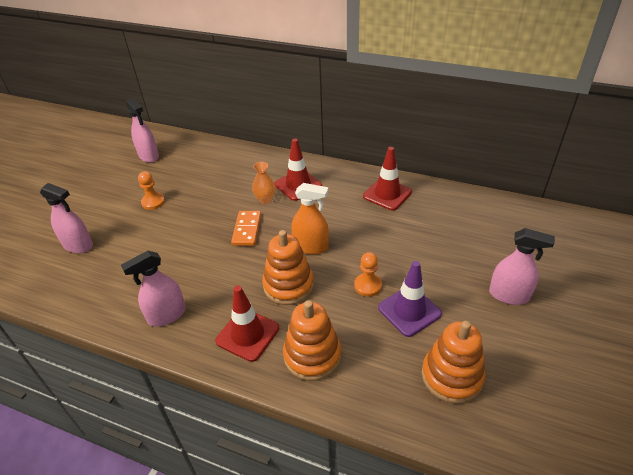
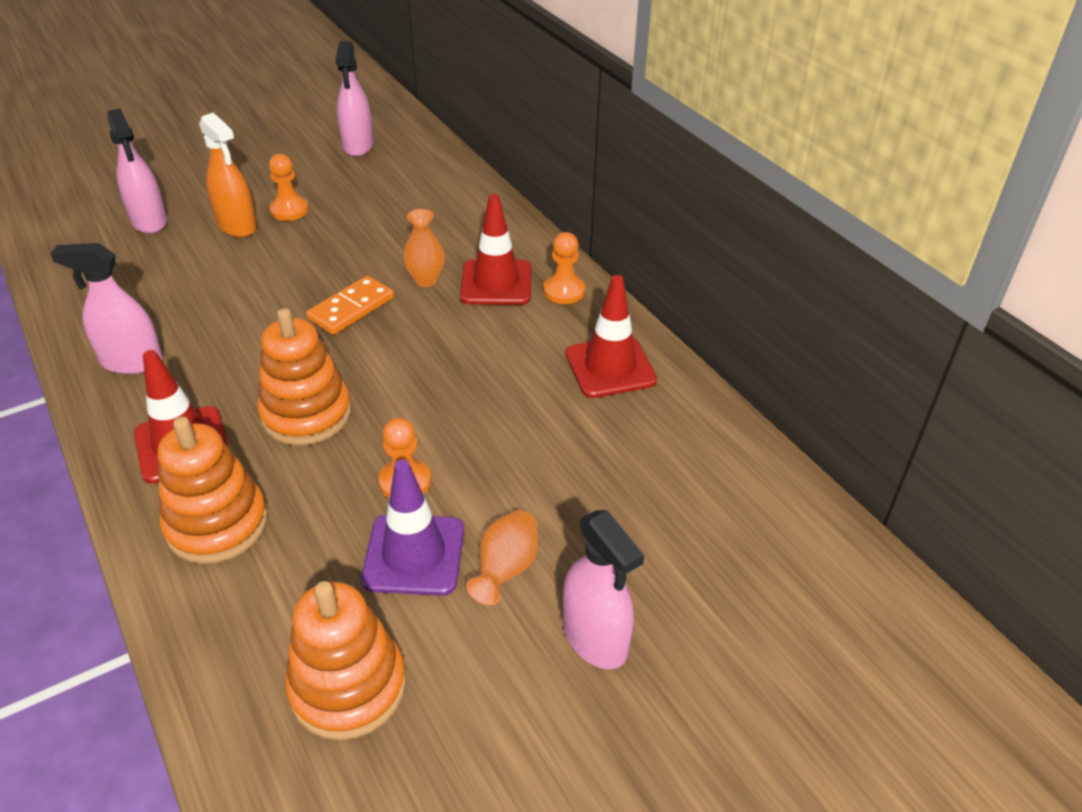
camera: 35 degrees right, 0 degrees up
orange spray bottle [291,183,329,255] -> orange spray bottle moved to [199,112,257,237]
none -> orange vase [466,510,538,605]
none -> orange pawn [544,232,585,304]

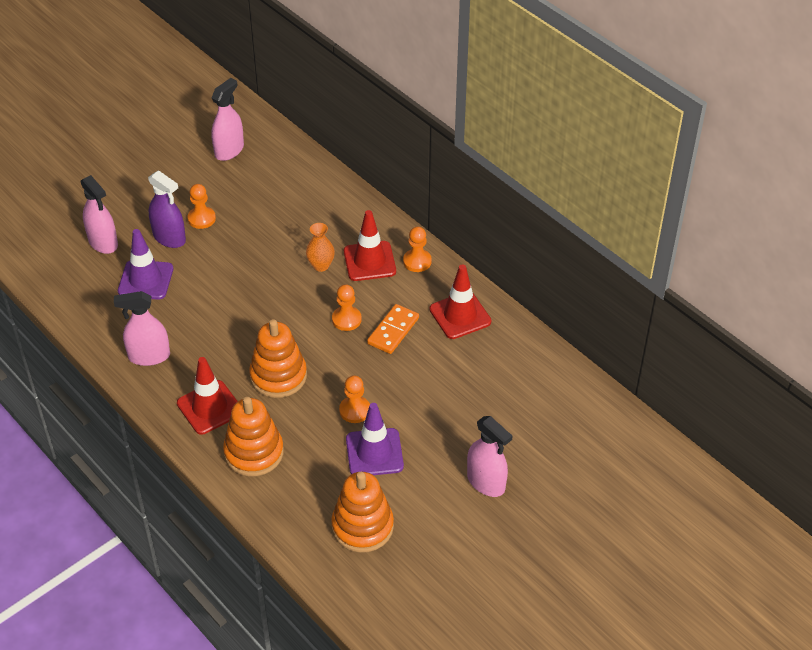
camera: 10 degrees left, 5 degrees up
orange spray bottle [199,112,257,237] -> purple spray bottle [148,170,186,248]
orange domino [306,276,394,335] -> orange domino moved to [367,304,419,354]
pink spray bottle [336,41,374,157] -> pink spray bottle turned 135 degrees counterclockwise [211,78,244,161]
orange vase [466,510,538,605] -> none
none -> purple traffic cone [118,229,173,300]
none -> orange pawn [332,284,362,331]

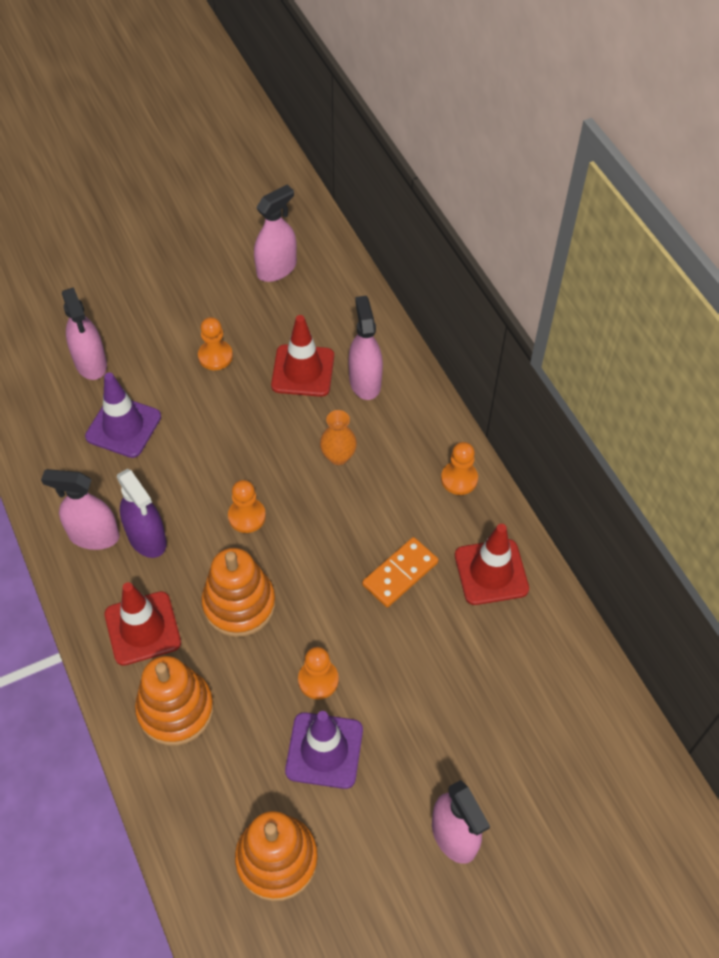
camera: 15 degrees right, 10 degrees up
purple spray bottle [148,170,186,248] -> purple spray bottle moved to [117,468,167,558]
orange pawn [332,284,362,331] -> orange pawn moved to [228,480,266,533]
red traffic cone [344,210,396,281] -> red traffic cone moved to [271,315,334,397]
none -> pink spray bottle [349,296,383,400]

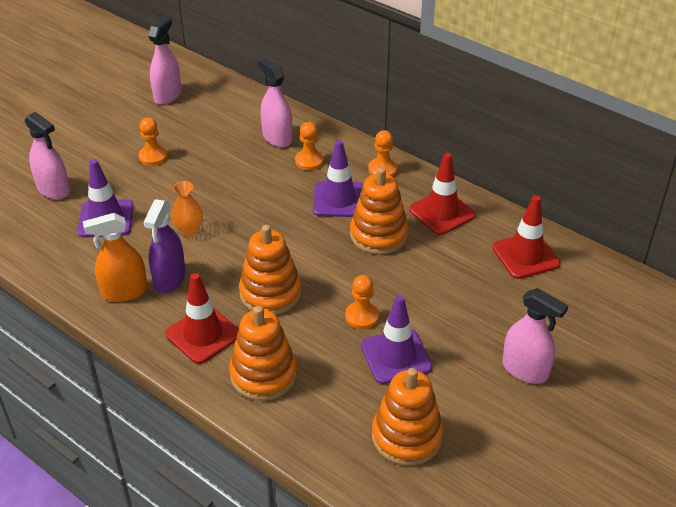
camera: 25 degrees left, 15 degrees down
pink spray bottle [41,469,120,550] -> orange spray bottle [83,213,147,302]
purple spray bottle [117,468,167,558] -> purple spray bottle turned 75 degrees clockwise [144,199,186,293]
orange pawn [228,480,266,533] -> orange pawn moved to [295,122,324,170]
red traffic cone [271,315,334,397] -> red traffic cone moved to [492,195,560,279]
orange vase [320,410,357,465] -> orange vase moved to [171,181,203,237]
orange domino [362,537,438,607] -> orange stacking toy [350,167,408,255]
none -> purple traffic cone [313,140,363,217]

